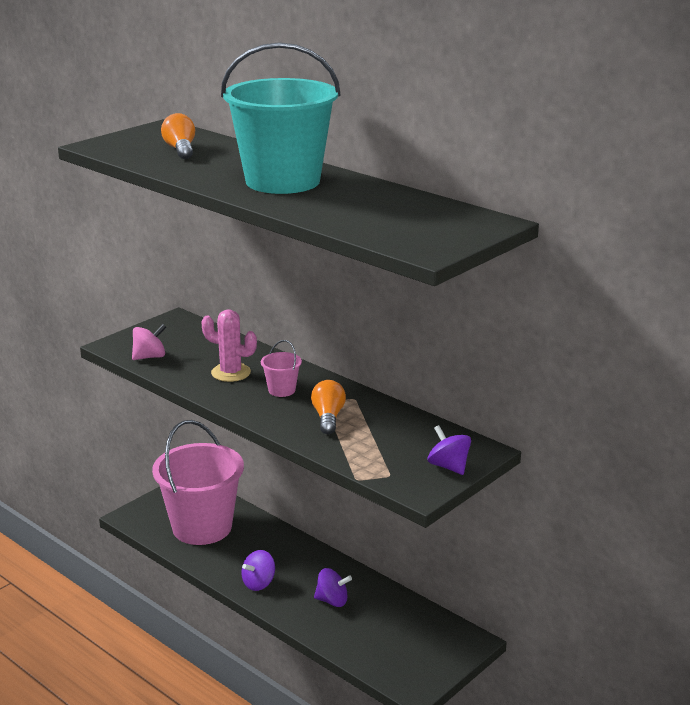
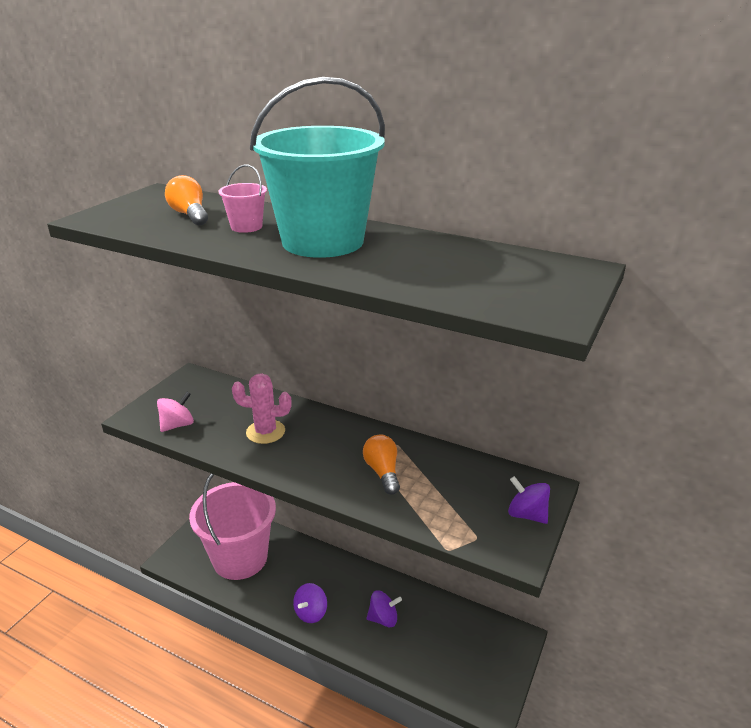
camera: 15 degrees left, 5 degrees up
pink bucket [261,340,302,397] -> pink bucket moved to [219,164,267,233]

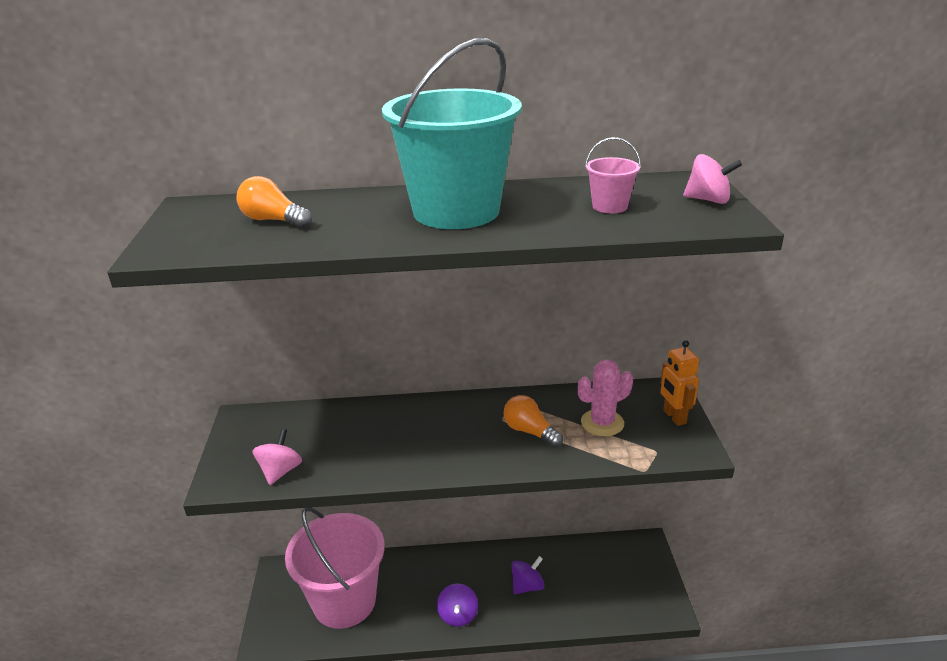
camera: 30 degrees left, 0 degrees up
pink bucket [219,164,267,233] -> pink bucket moved to [585,137,641,213]
pink cactus [232,373,292,444] -> pink cactus moved to [578,359,633,436]
purple spinning top [508,476,550,524] -> orange robot [660,340,699,426]
none -> pink spinning top [683,154,742,204]

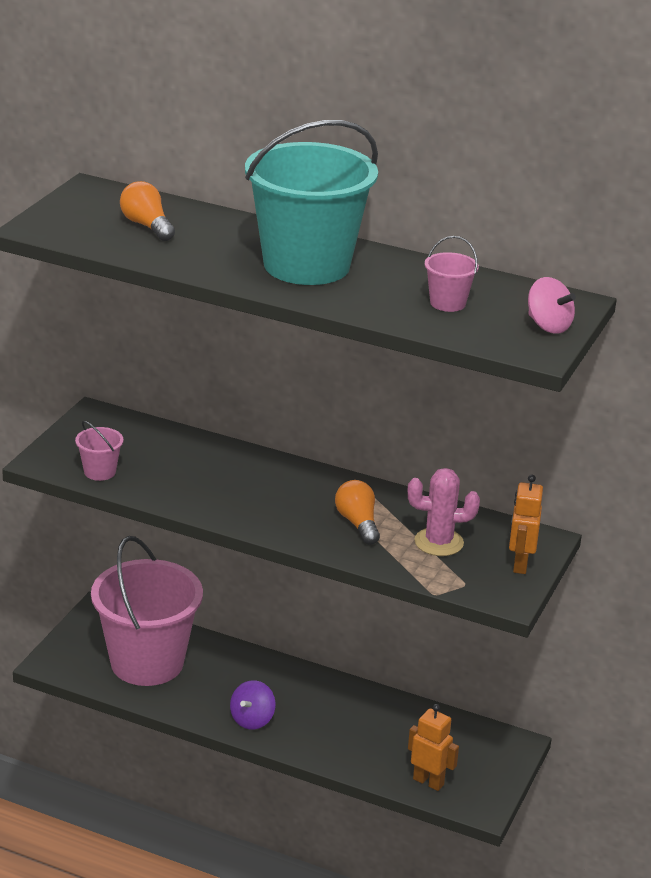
camera: 25 degrees right, 0 degrees up
pink spinning top [252,429,302,485] -> pink bucket [75,421,124,481]
purple spinning top [511,556,545,594] -> none
none -> orange robot [408,704,459,791]

